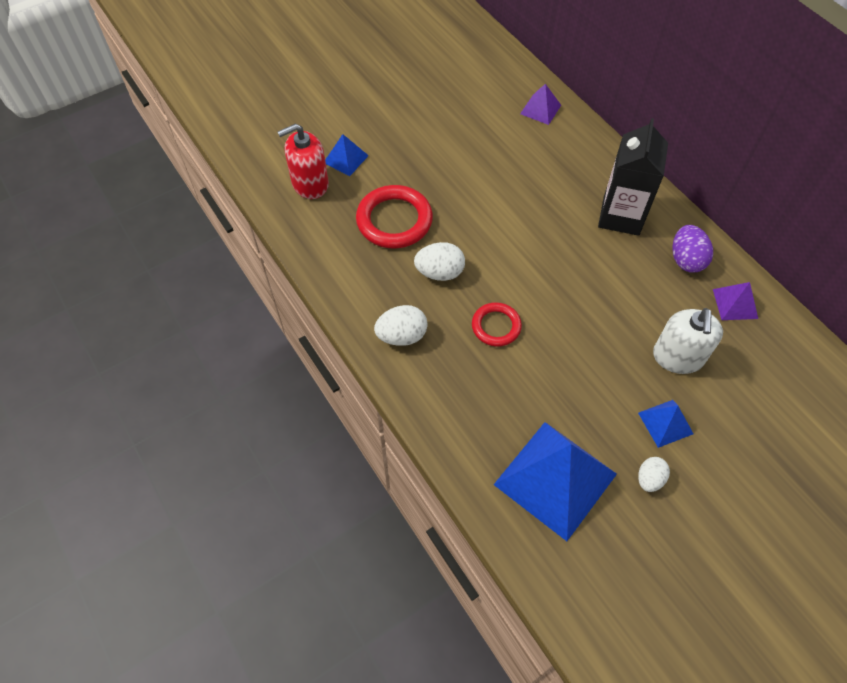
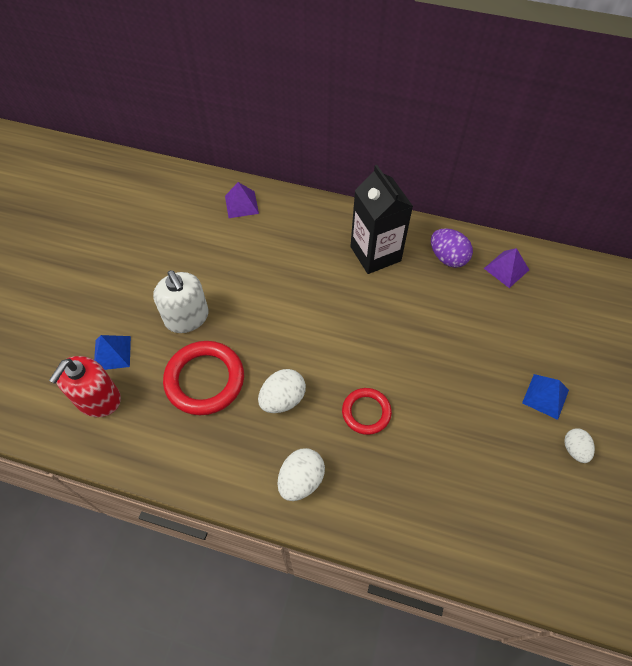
camera: 40 degrees left, 0 degrees up
blue pyramid [494,422,617,541] -> none
white soap dispenser [653,308,723,374] -> white soap dispenser moved to [153,270,209,333]

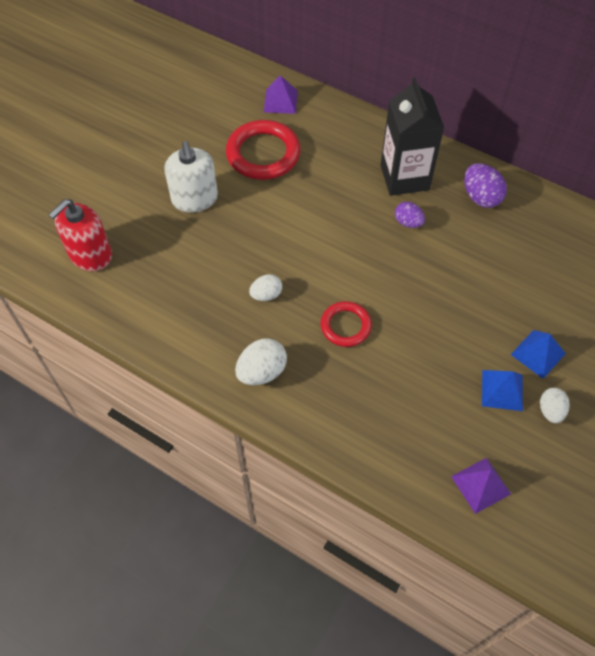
camera: 15 degrees right, 0 degrees up
blue pyramid [94,335,131,370] -> blue pyramid moved to [482,370,523,411]
red ring [163,341,244,415] -> red ring moved to [226,120,301,180]
white egg [258,369,306,413] -> white egg [249,274,282,301], size x0.65
purple pyramid [484,248,529,288] -> purple pyramid moved to [451,458,511,514]
none -> purple egg [395,202,425,228]

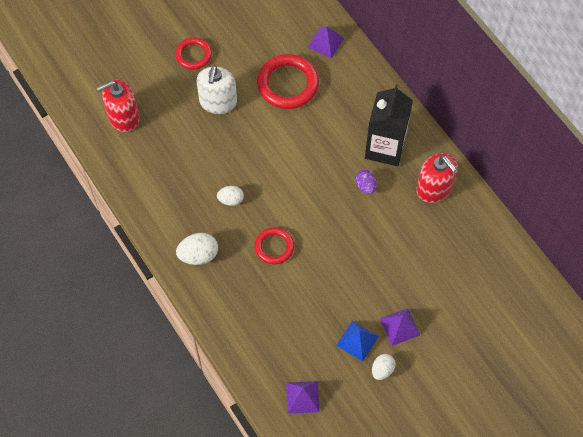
camera: 25 degrees right, 5 degrees up
purple egg [464,163,507,208] -> red soap dispenser [416,153,458,203]
blue pyramid [510,330,566,379] -> purple pyramid [380,308,420,346]
none -> red ring [175,37,212,70]

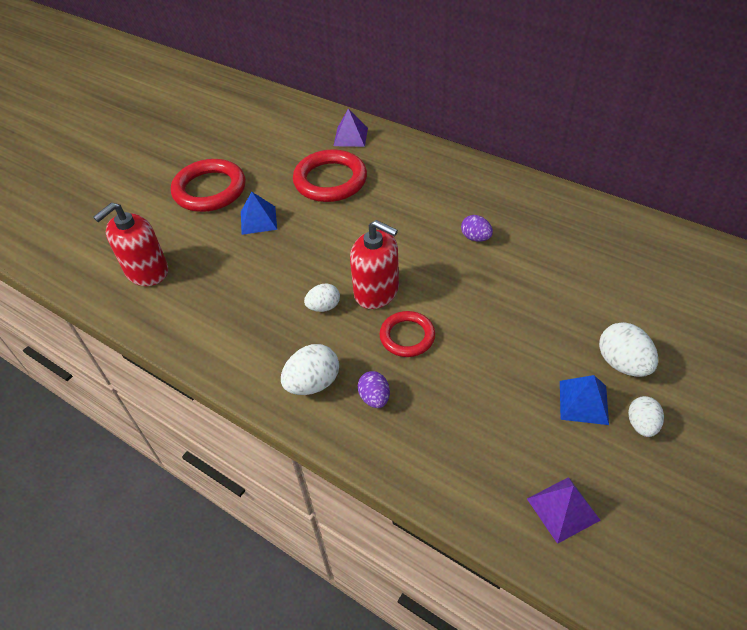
camera: 20 degrees left, 15 degrees down
red ring [175,37,212,70] -> red ring [171,159,246,212], size x1.67
white soap dispenser [197,66,237,114] -> blue pyramid [241,192,277,235]
black carton [365,85,413,166] -> none
purple pyramid [380,308,420,346] -> white egg [599,322,658,377]
red soap dispenser [416,153,458,203] -> red soap dispenser moved to [350,220,399,309]
none -> purple egg [358,371,390,408]

